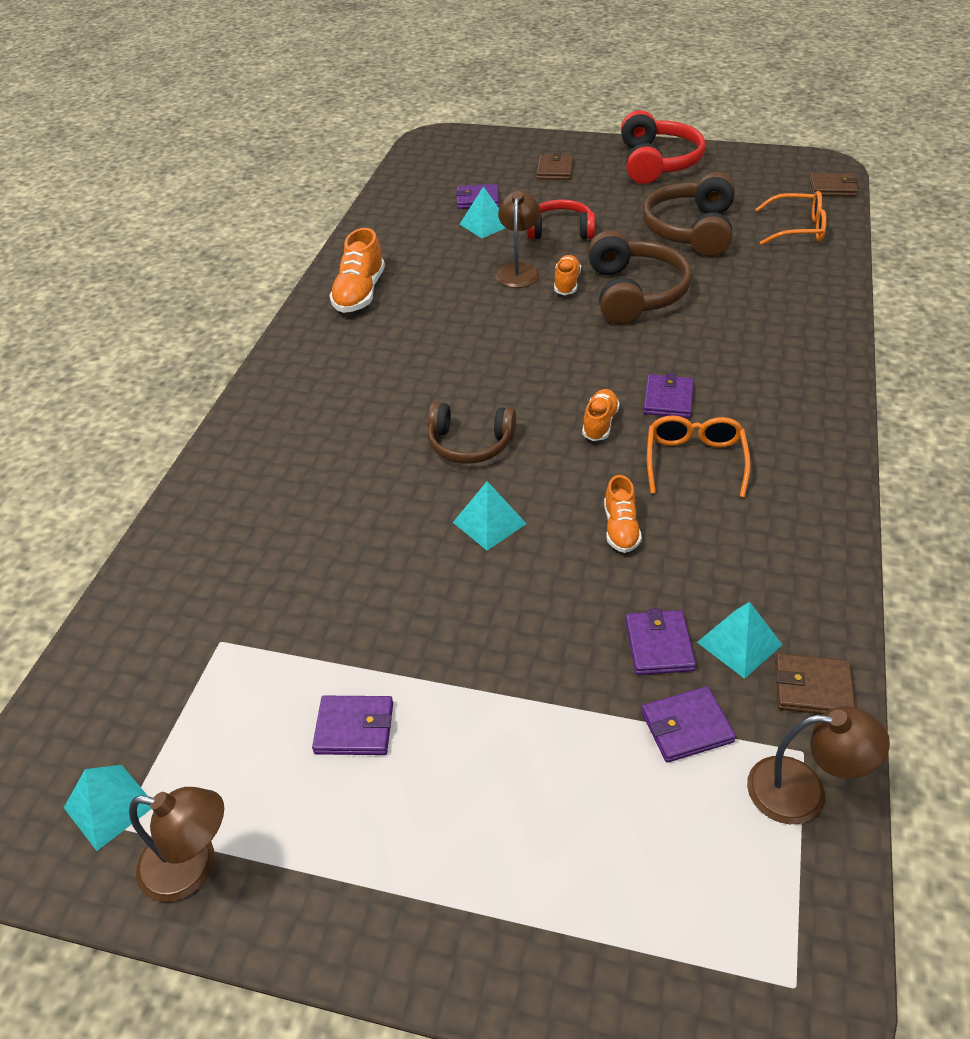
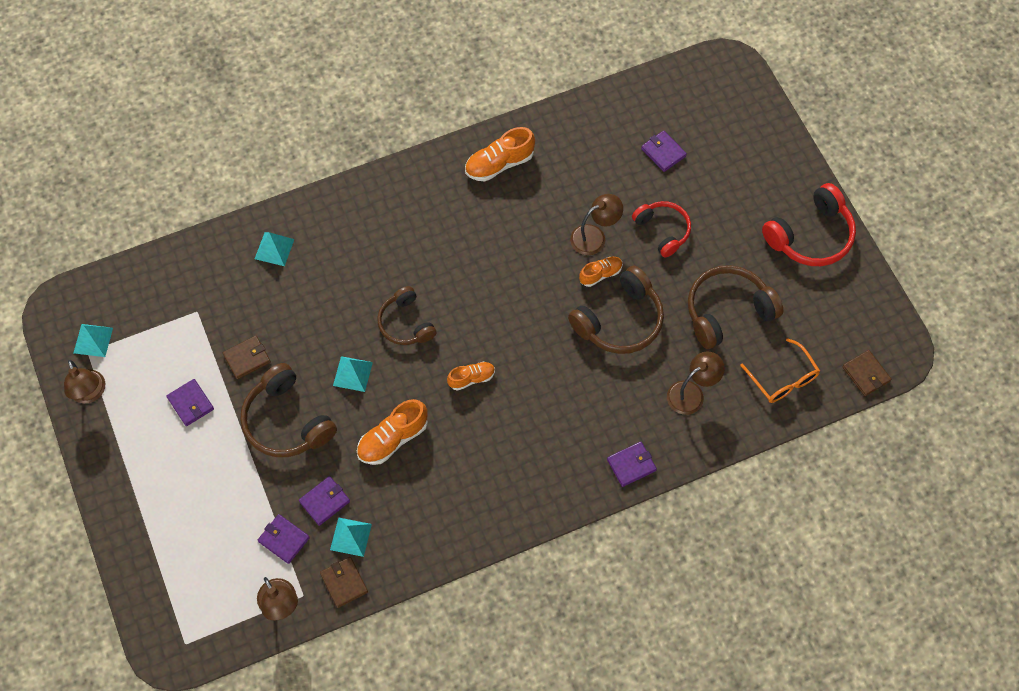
camera: 50 degrees right, 20 degrees up
turquoise pyramid [460,186,506,238] -> turquoise pyramid moved to [255,232,295,266]
brown wallet [536,153,574,180] -> brown wallet moved to [223,336,271,379]
orange shoe [604,475,642,553] -> orange shoe [357,399,428,465], size x1.62
purple wallet [643,373,694,418] -> purple wallet moved to [607,442,657,487]
orange glasses [647,415,751,497] -> none
none -> brown headphones [240,363,337,457]
none -> brown lamp [667,352,725,415]

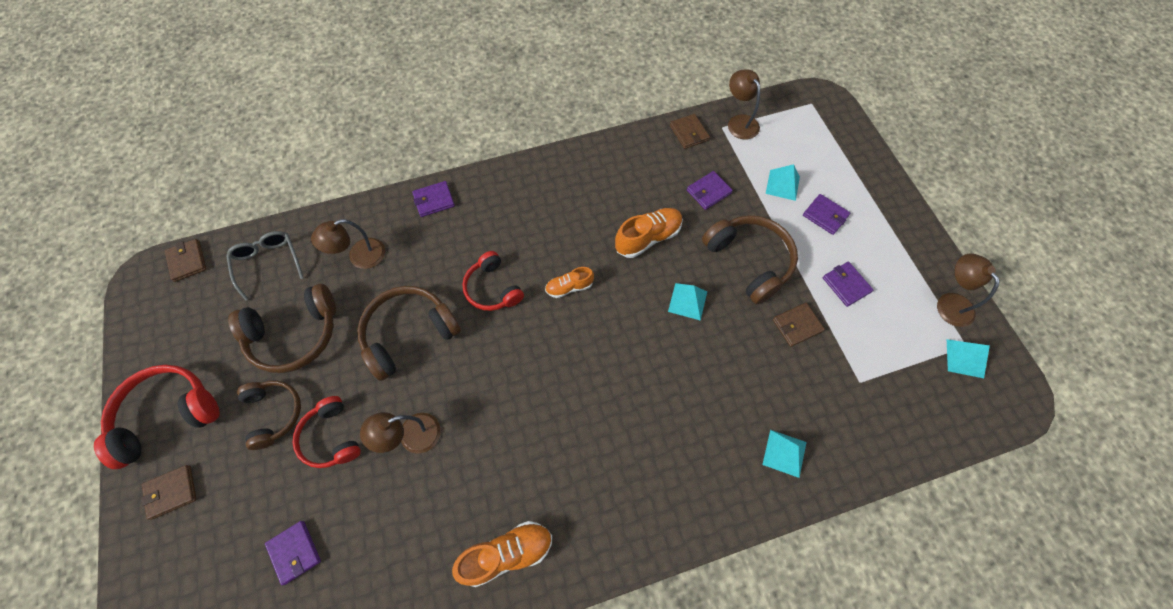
camera: 175 degrees left, 0 degrees up
purple wallet [258,514,310,564] -> purple wallet moved to [803,194,850,235]
turquoise pyramid [330,517,372,557] -> turquoise pyramid moved to [766,164,800,201]
brown headphones [377,286,437,345] -> brown headphones moved to [237,381,301,450]
orange shoe [579,257,623,287] -> none
orange glasses [740,338,820,403] -> grey glasses [226,231,304,301]
none -> brown wallet [141,465,196,520]
none -> red headphones [462,251,524,311]

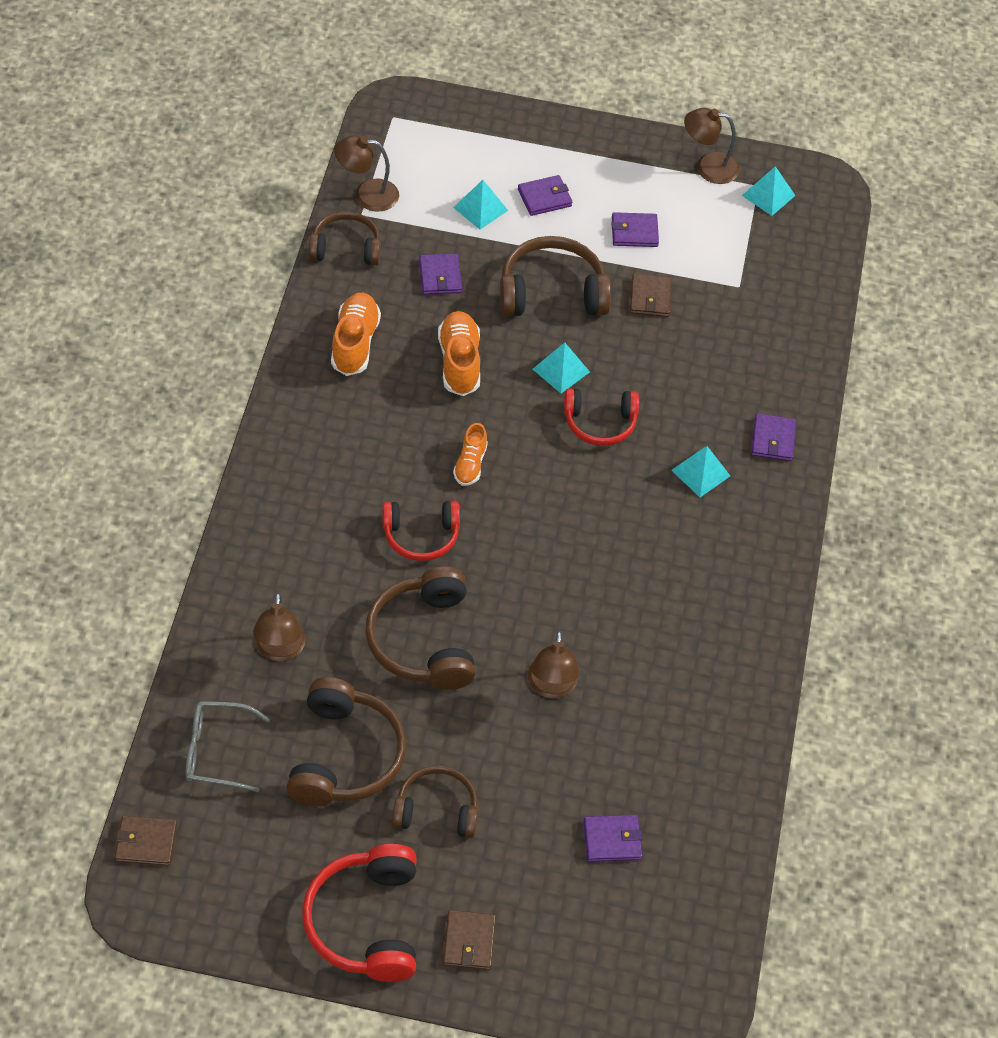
camera: 65 degrees left, 10 degrees down
red headphones [292,396,361,468] -> red headphones moved to [564,388,639,446]
purple wallet [412,181,455,217] -> purple wallet moved to [751,413,796,461]
orange shoe [452,521,552,587] -> orange shoe moved to [331,293,381,376]
brown wallet [670,114,710,149] -> brown headphones [309,211,381,265]
turquoise pyramid [762,430,807,478] -> turquoise pyramid moved to [671,446,730,497]

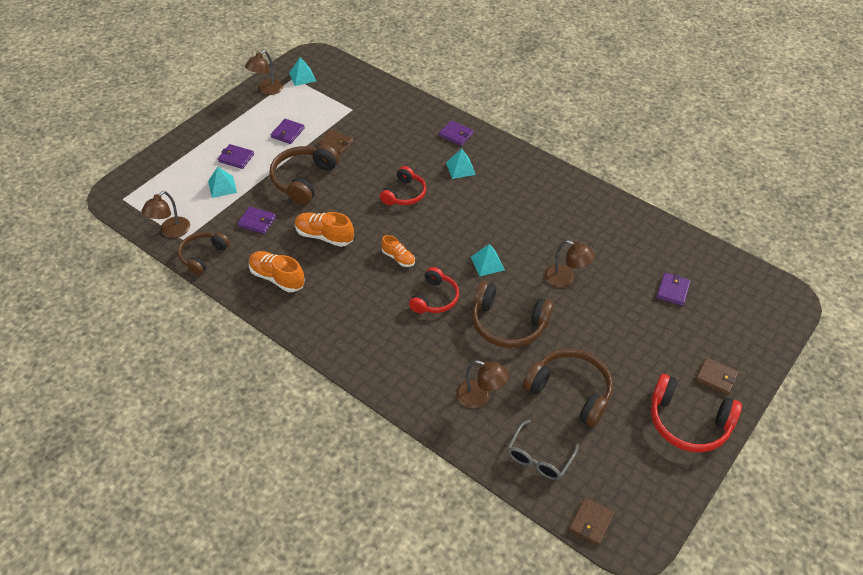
camera: 60 degrees left, 5 degrees down
brown headphones [392,766,478,838] -> none
purple wallet [518,175,572,216] -> purple wallet turned 75 degrees counterclockwise [218,144,254,169]
turquoise pyramid [533,342,590,393] -> turquoise pyramid moved to [471,244,505,276]

